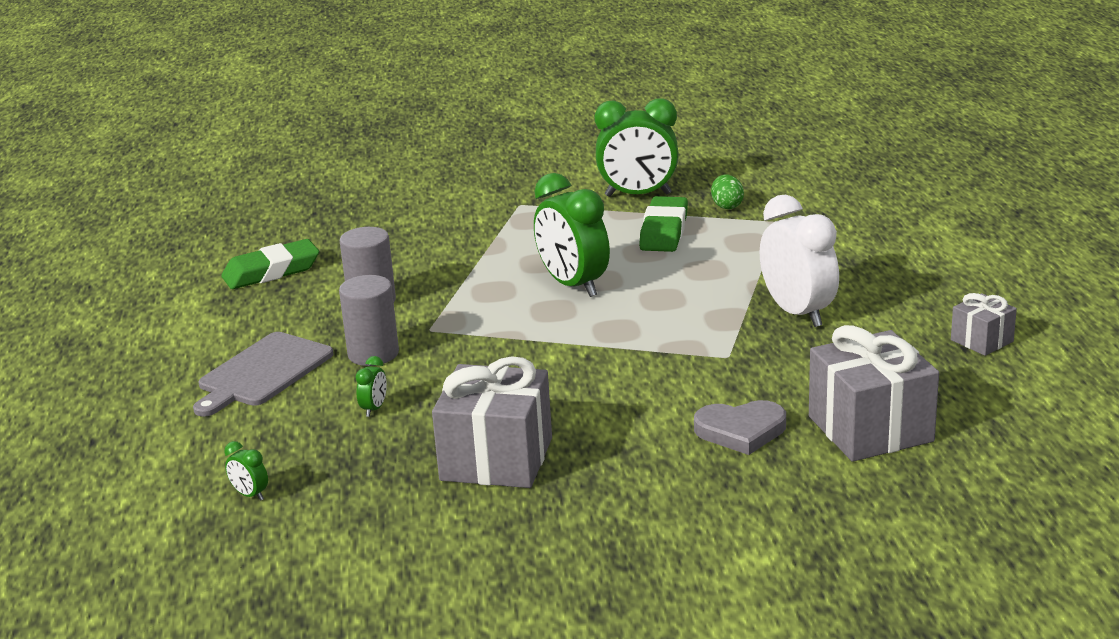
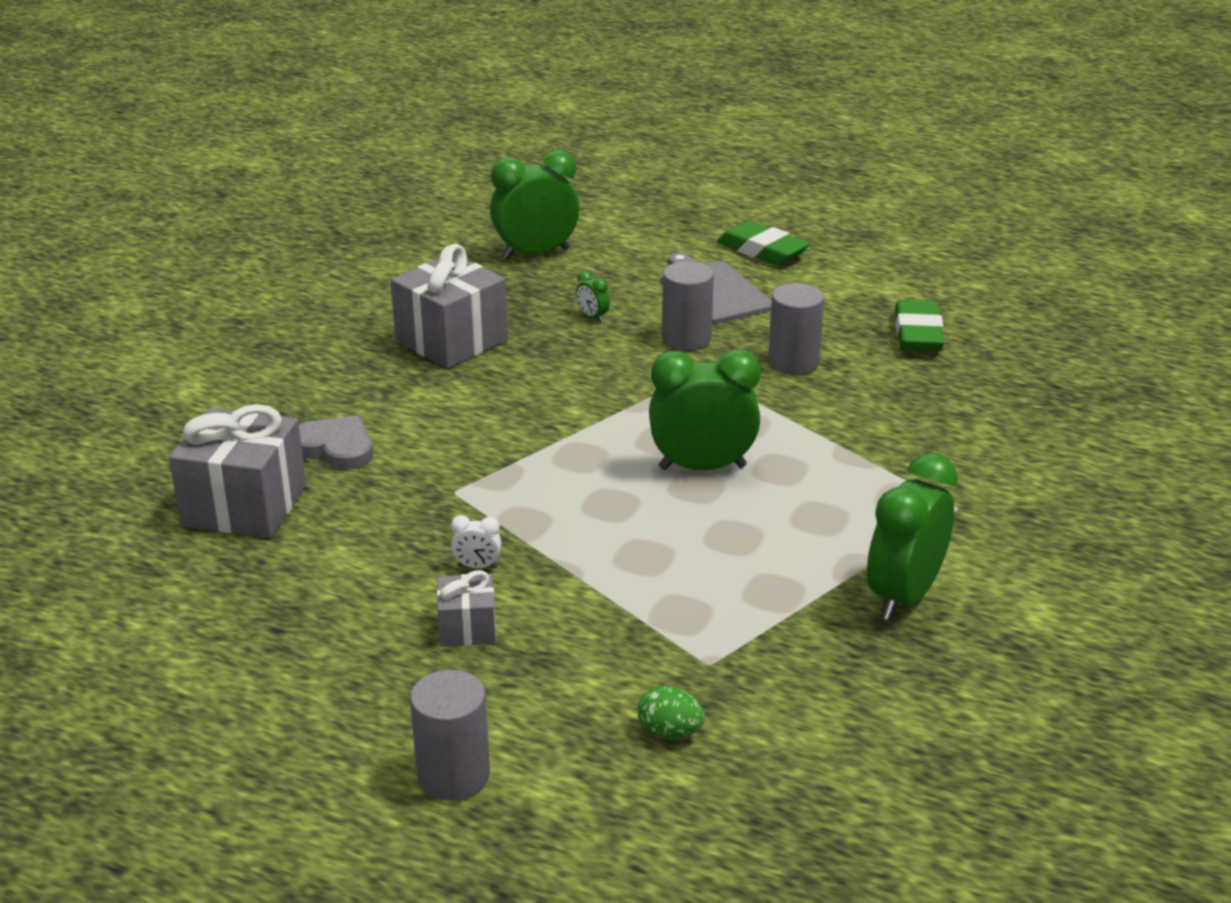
camera: 120 degrees right, 5 degrees up
green clock [224,441,268,501] -> green clock [490,150,579,259], size x2.40
green eraser [639,196,688,252] -> green eraser moved to [717,221,810,265]
grey heart [694,400,786,455] -> grey heart turned 90 degrees clockwise [299,415,373,470]
green egg [711,175,744,209] -> green egg moved to [638,686,705,738]
white clock [760,195,839,327] -> white clock [451,515,502,568], size x0.42
grey gift [951,293,1017,356] -> grey gift moved to [437,570,496,647]
none -> grey cylinder [410,670,490,801]

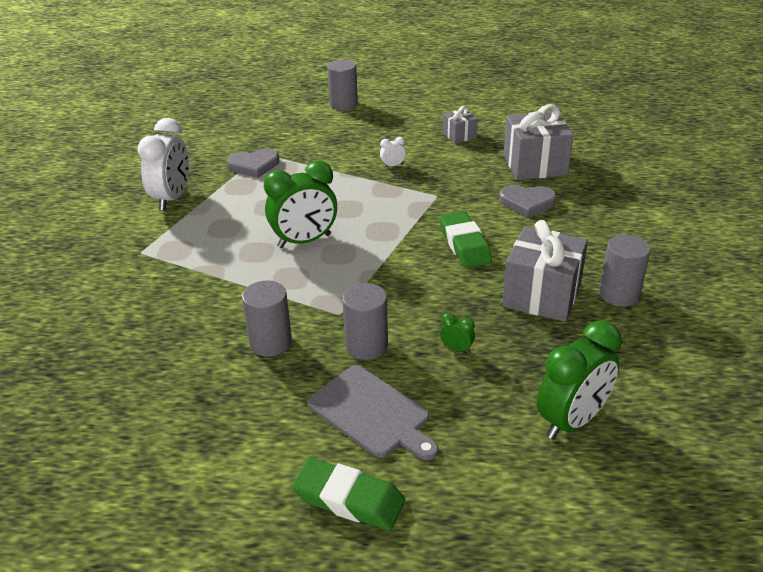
camera: 160 degrees right, 5 degrees up
grey gift [437,570,496,647] -> grey gift moved to [443,106,478,144]
green egg [638,686,705,738] -> none
green clock [867,453,958,620] -> white clock [137,118,189,210]
green eraser [895,300,944,352] -> green eraser moved to [439,211,492,268]
none -> grey heart [227,148,279,178]
none -> grey cylinder [599,235,651,307]

